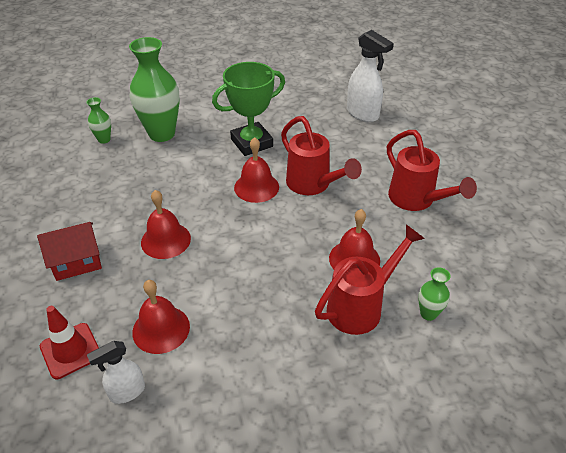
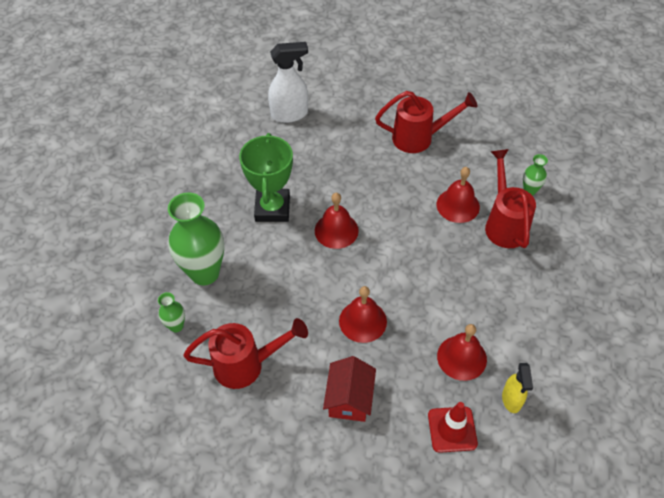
camera: 60 degrees left, 10 degrees up
white spray bottle [87,341,145,404] -> yellow spray bottle [502,363,533,413]
red watering can [281,116,362,195] -> red watering can moved to [183,318,308,389]

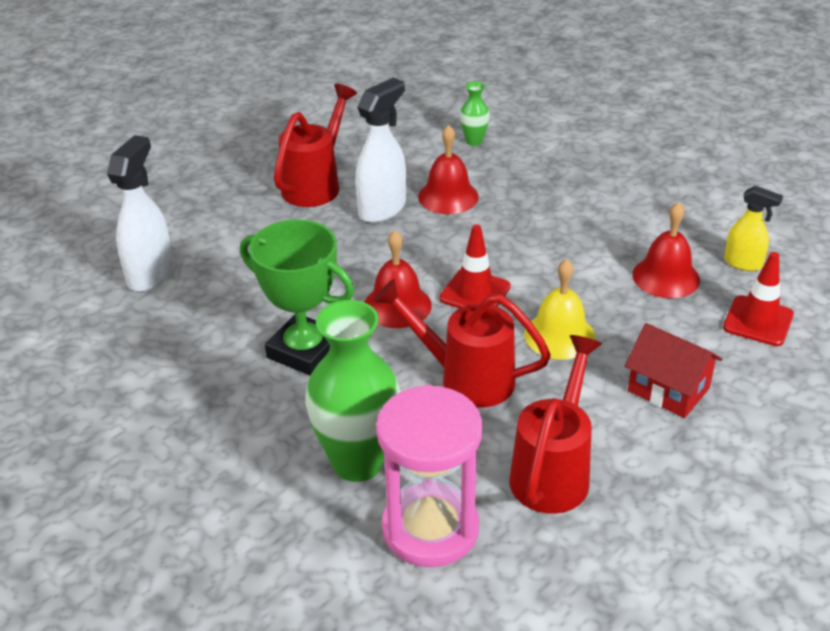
camera: 60 degrees left, 15 degrees down
green vase [158,292,185,332] -> pink hourglass [376,385,482,567]
red bell [339,286,387,343] -> yellow bell [524,259,595,360]
red watering can [485,149,536,248] -> red watering can moved to [374,279,551,408]
none -> white spray bottle [355,78,406,223]
none -> red traffic cone [439,224,511,308]

